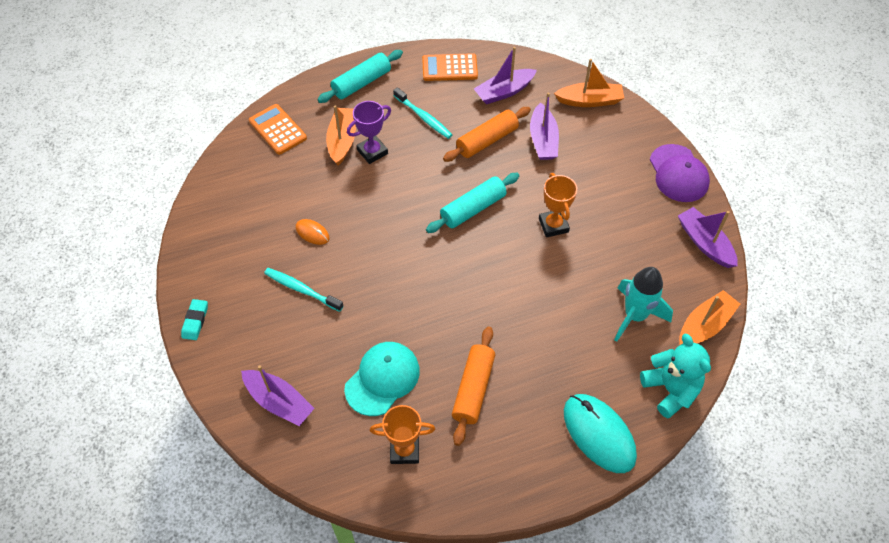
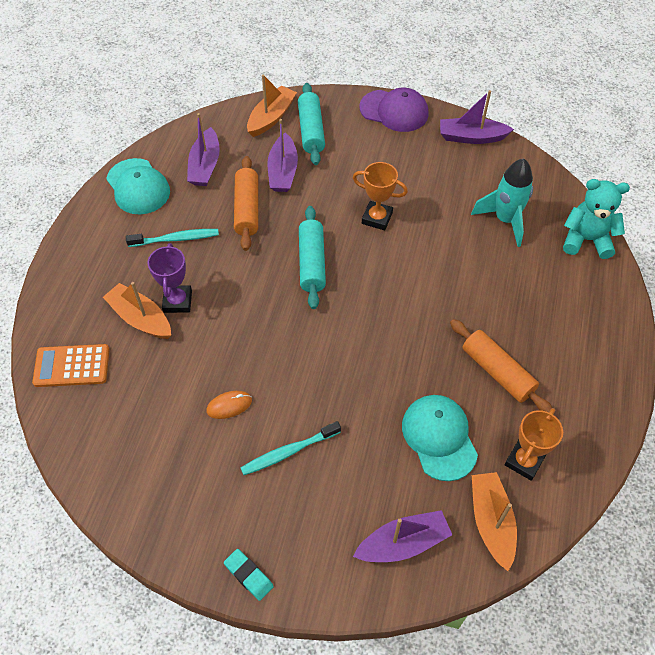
camera: 55 degrees left, 0 degrees up
turquoise rolling pin [317,50,403,103] -> turquoise rolling pin moved to [298,83,325,165]
orange calculator [422,53,478,81] -> turquoise cap [106,158,170,214]
purple boat [530,92,559,160] -> purple boat turned 60 degrees clockwise [267,119,298,192]
turquoise mouse [564,394,637,473] -> none
orange boat [679,290,740,345] -> orange boat moved to [472,472,517,571]

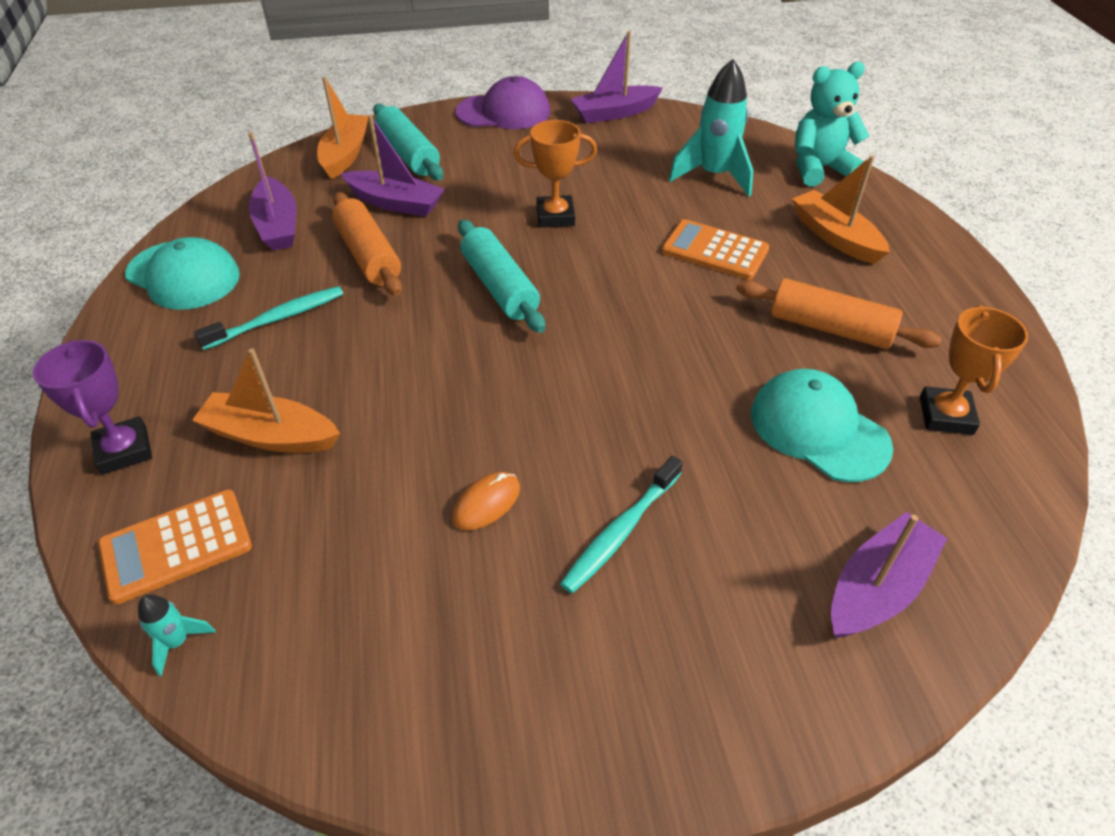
camera: 25 degrees left, 10 degrees down
purple trophy [148,243,192,313] -> purple trophy moved to [33,340,152,475]
turquoise eraser [224,549,274,601] -> none
purple boat [267,119,298,192] -> purple boat turned 45 degrees counterclockwise [341,115,445,217]
orange boat [472,472,517,571] -> orange boat moved to [792,155,890,264]
none -> turquoise rocket [138,594,216,676]
none -> orange calculator [661,219,770,280]

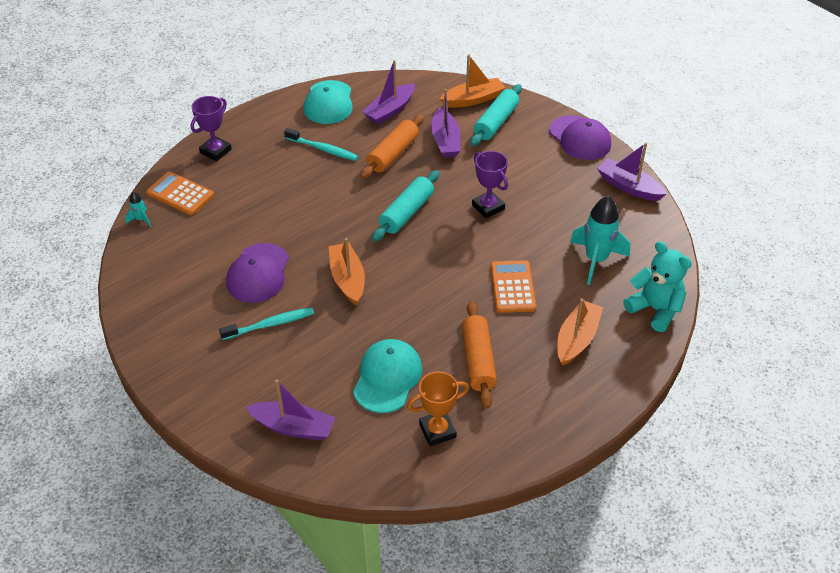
camera: 60 degrees right, 0 degrees up
orange boat [192,348,340,453] -> orange boat moved to [329,238,365,305]
orange mouse [452,472,520,530] -> purple cap [226,243,289,303]
orange trophy [513,120,597,227] -> purple trophy [472,151,508,219]
turquoise toothbrush [560,456,683,594] -> turquoise toothbrush turned 150 degrees clockwise [219,307,314,340]

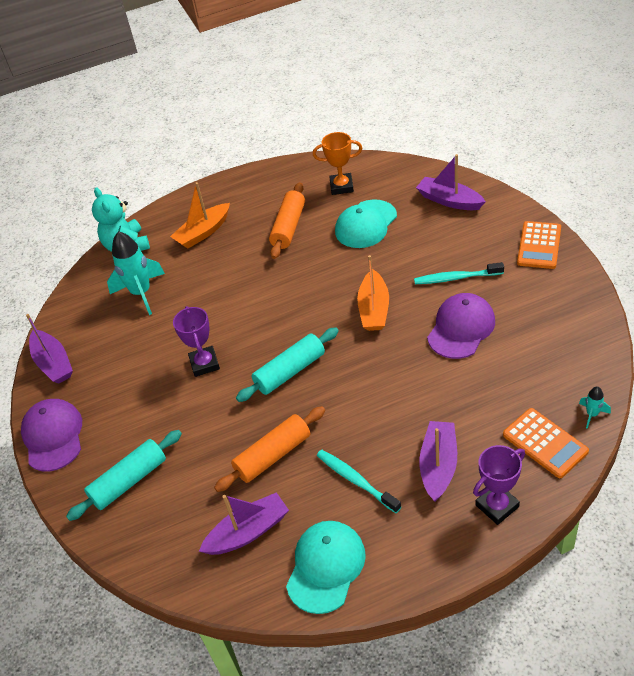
camera: 155 degrees left, 0 degrees up
purple boat [431,89,460,158] -> purple boat moved to [419,421,457,502]
orange boat [440,54,505,108] -> none
orange calculator [491,260,536,313] -> orange calculator moved to [517,221,561,269]

